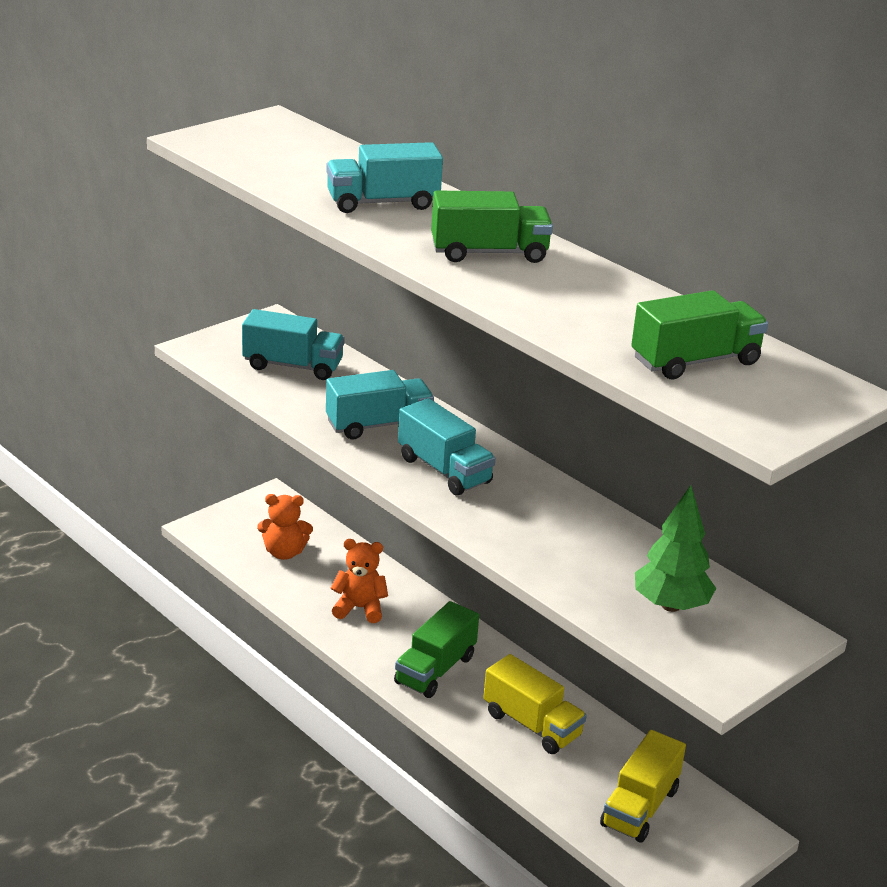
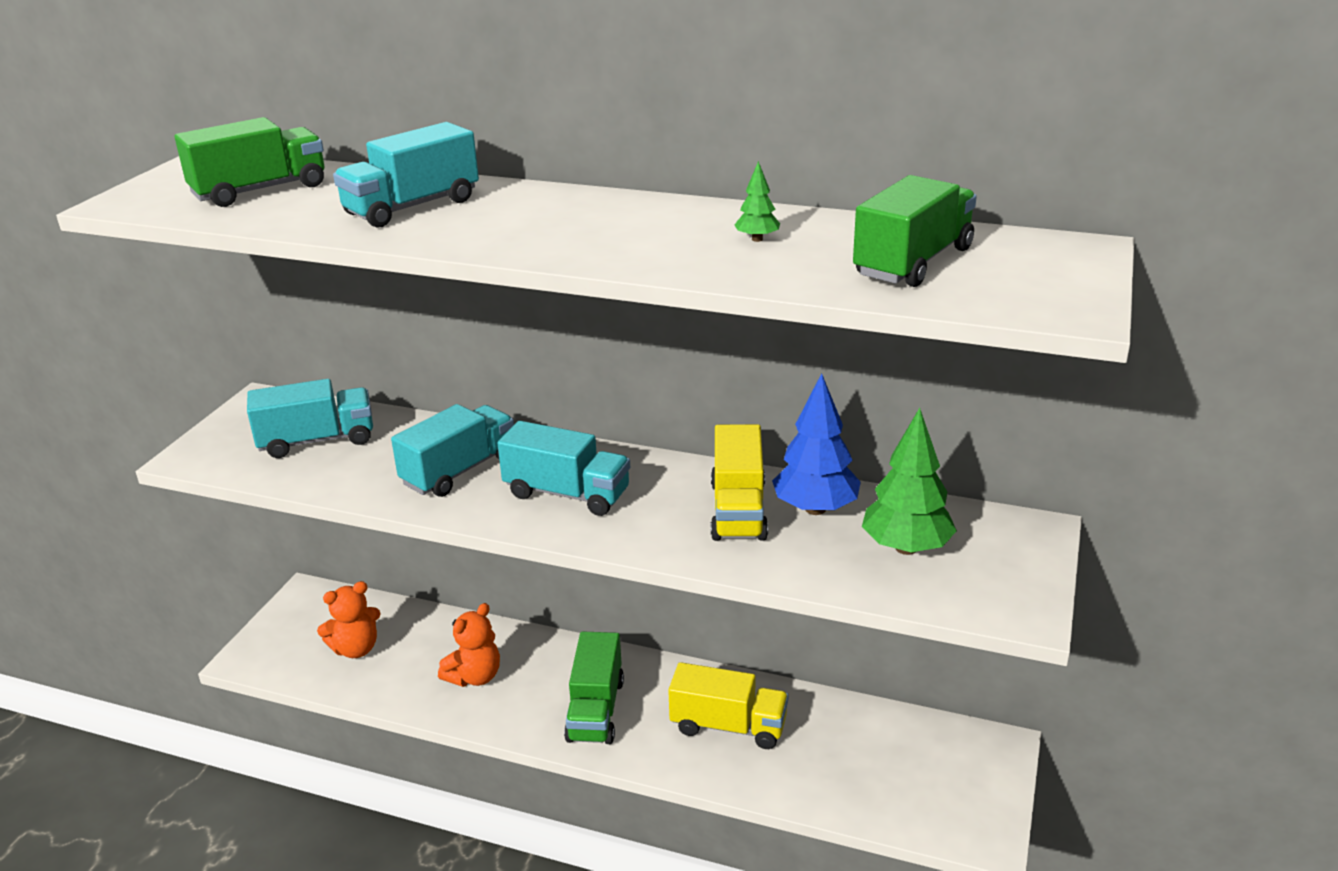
camera: 25 degrees left, 0 degrees up
orange teddy bear [331,539,388,623] -> orange teddy bear turned 150 degrees clockwise [438,603,500,687]
green truck [431,190,553,263] -> green truck moved to [175,117,324,207]
yellow truck [600,730,686,843] -> yellow truck moved to [711,424,768,541]
none -> green tree [734,161,780,242]
none -> blue tree [772,373,861,515]

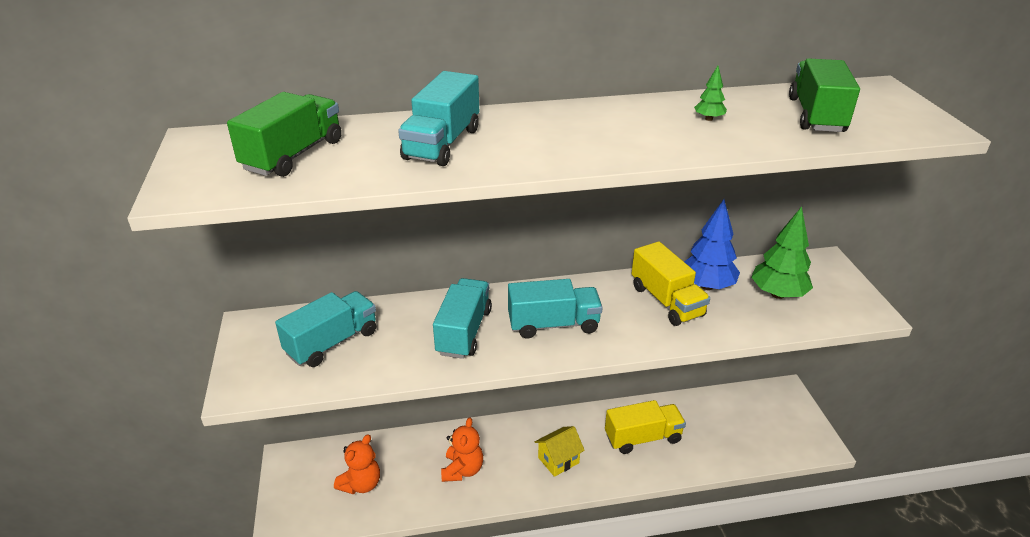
camera: 30 degrees left, 5 degrees up
green truck [564,631,624,744] -> yellow house [535,426,585,477]

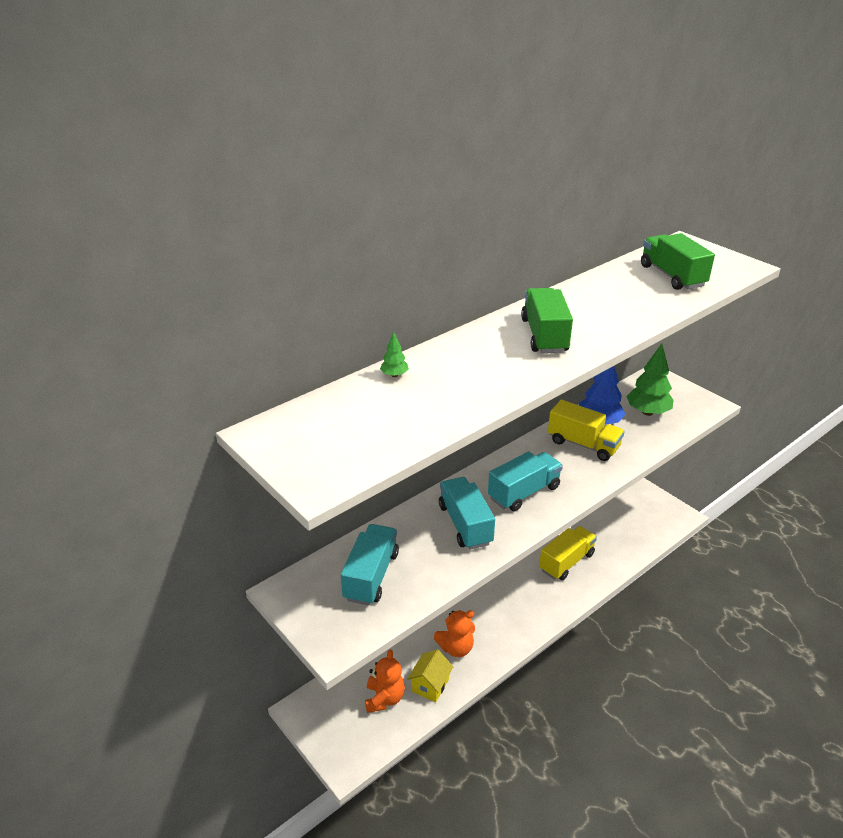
camera: 30 degrees left, 0 degrees up
green truck [227,92,342,177] -> green truck moved to [521,288,573,353]
turquoise truck [398,71,479,166] -> none
orange teddy bear [441,418,483,482] -> orange teddy bear turned 90 degrees clockwise [434,610,475,657]
yellow house [535,426,585,477] -> yellow house moved to [407,649,453,702]
green tree [694,66,727,121] -> green tree moved to [380,331,409,377]

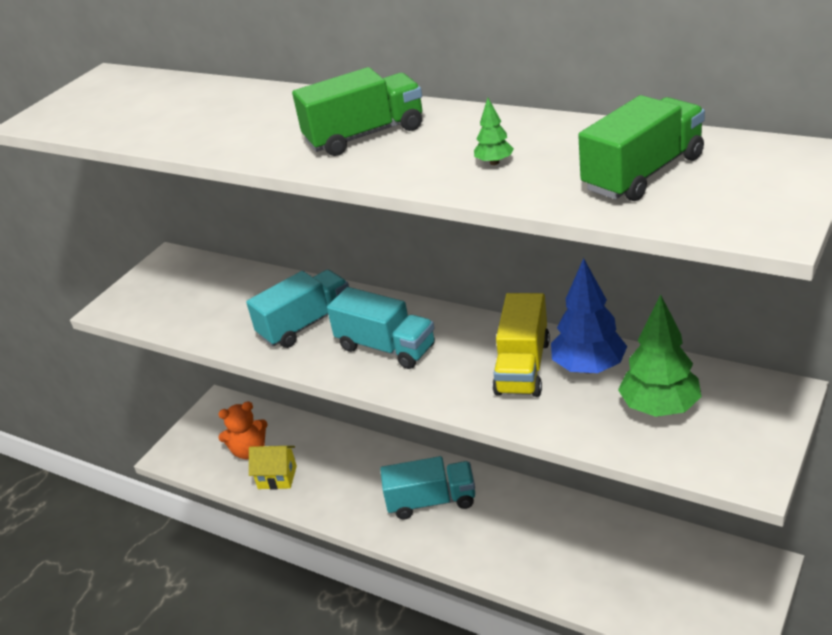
camera: 75 degrees right, 0 degrees up
turquoise truck [341,524,399,606] -> turquoise truck moved to [380,456,475,520]
green tree [380,331,409,377] -> green tree moved to [474,98,514,165]
orange teddy bear [434,610,475,657] -> none
yellow truck [539,526,597,580] -> none

